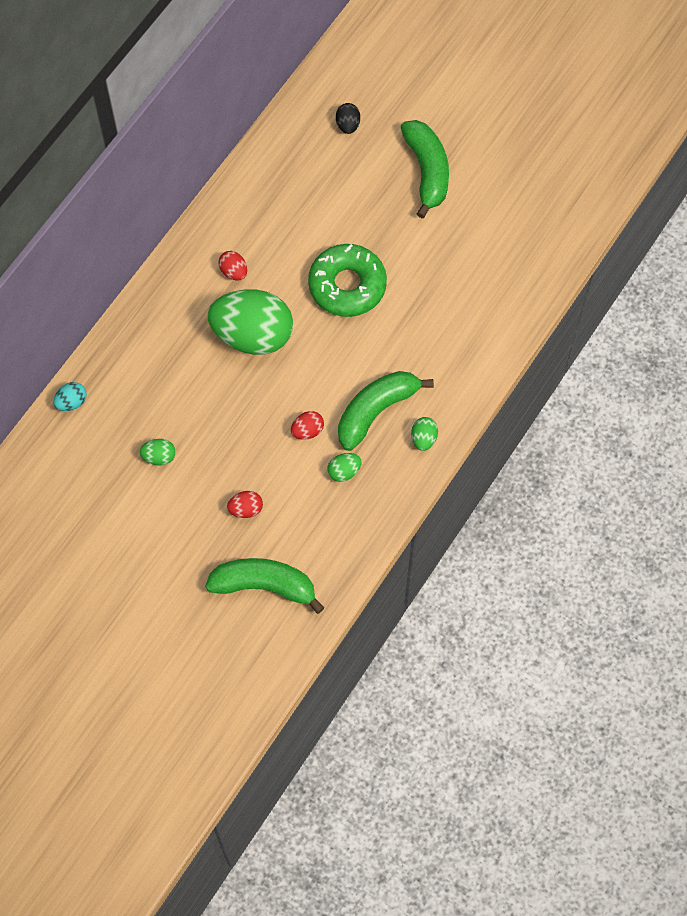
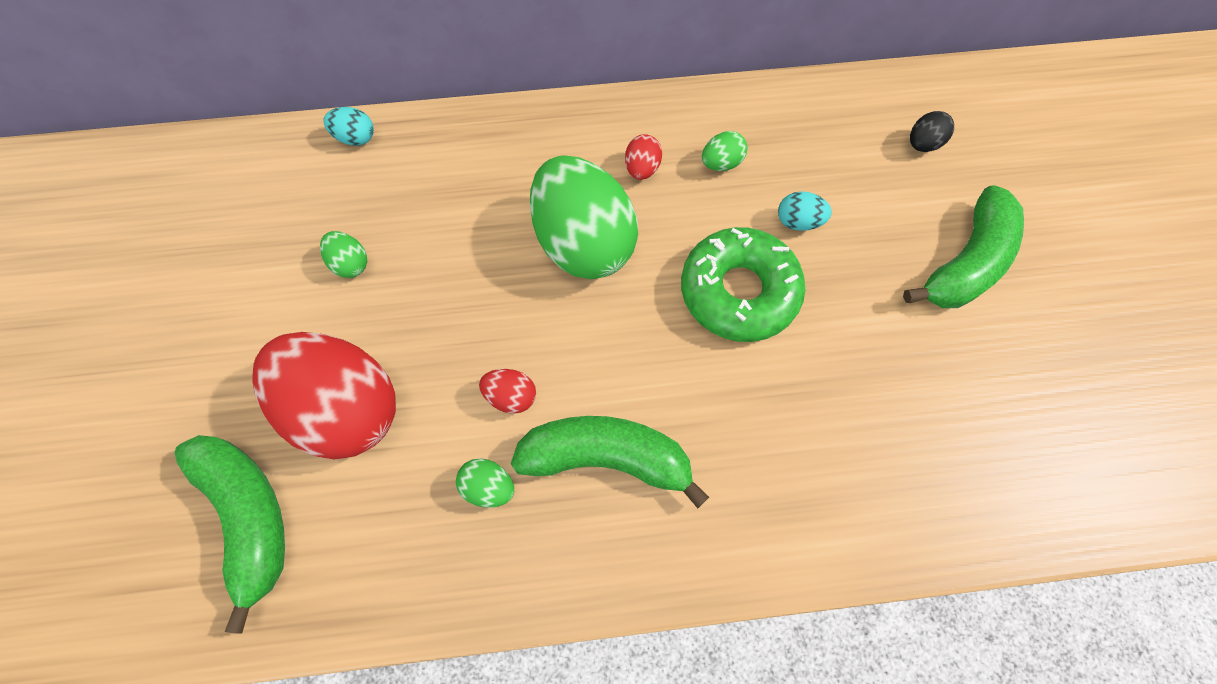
camera: 50 degrees right, 0 degrees up
red egg [227,491,263,518] -> red egg [252,332,396,460], size x2.44
green egg [411,417,438,451] -> green egg moved to [702,131,747,171]
none -> turquoise egg [778,191,832,231]

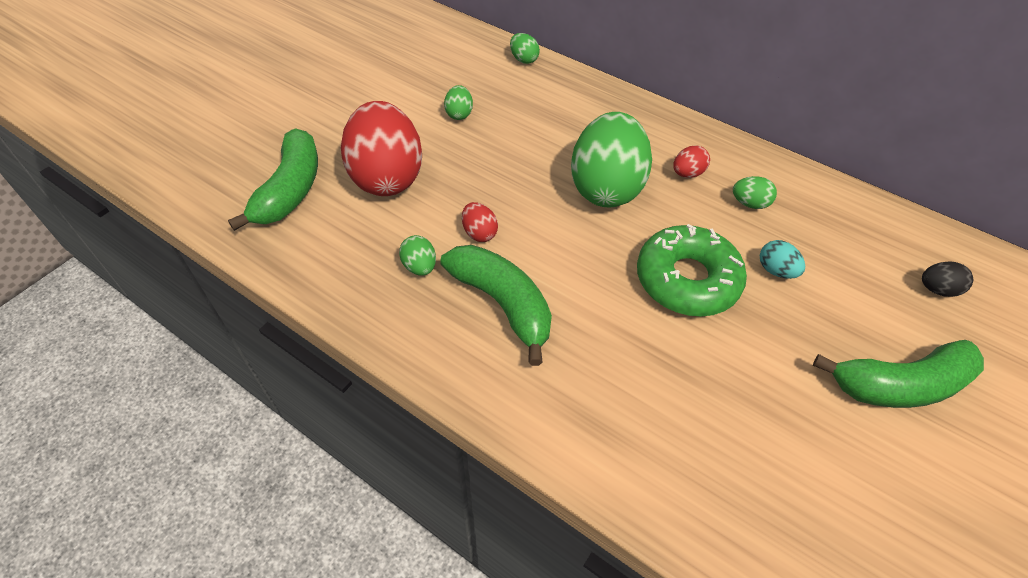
camera: 40 degrees right, 15 degrees down
turquoise egg [323,107,374,146] -> green egg [510,33,540,64]

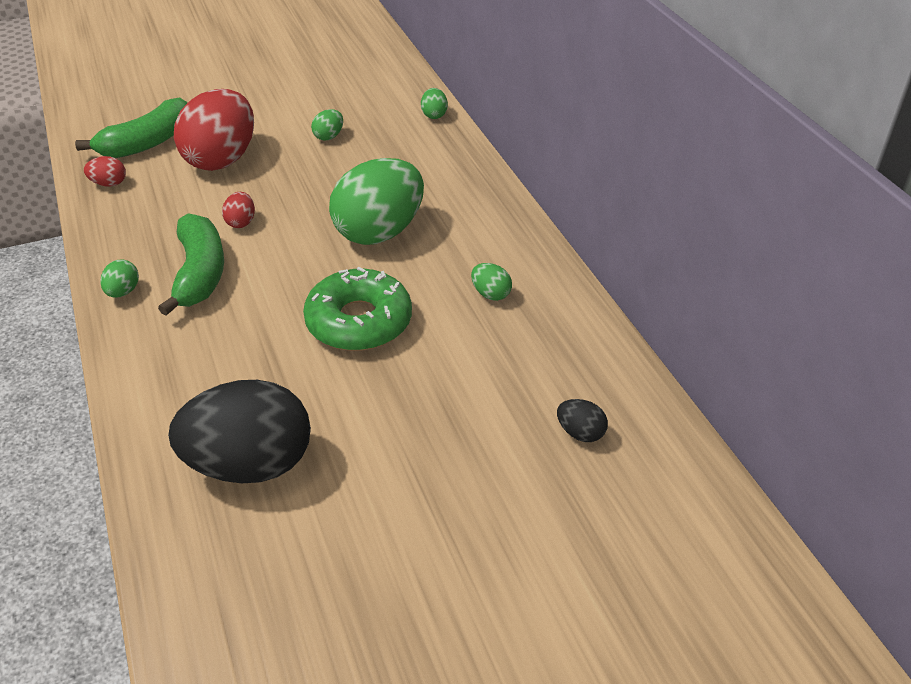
camera: 35 degrees right, 10 degrees down
green egg [399,235,436,276] -> green egg moved to [100,260,139,298]
red egg [673,145,710,178] -> red egg moved to [84,156,126,187]
turquoise egg [760,240,805,279] -> none
green banana [813,340,984,408] -> none
none -> black egg [168,380,311,483]

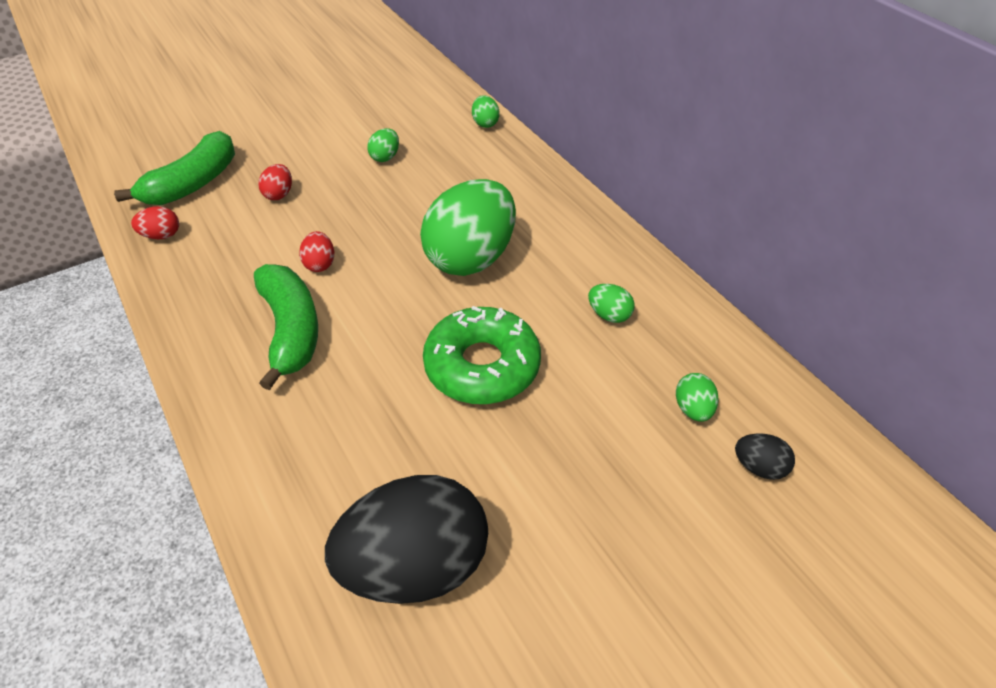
camera: 10 degrees left, 5 degrees up
green egg [100,260,139,298] -> green egg moved to [676,373,719,422]
red egg [174,89,254,171] -> red egg [258,164,292,200], size x0.41

